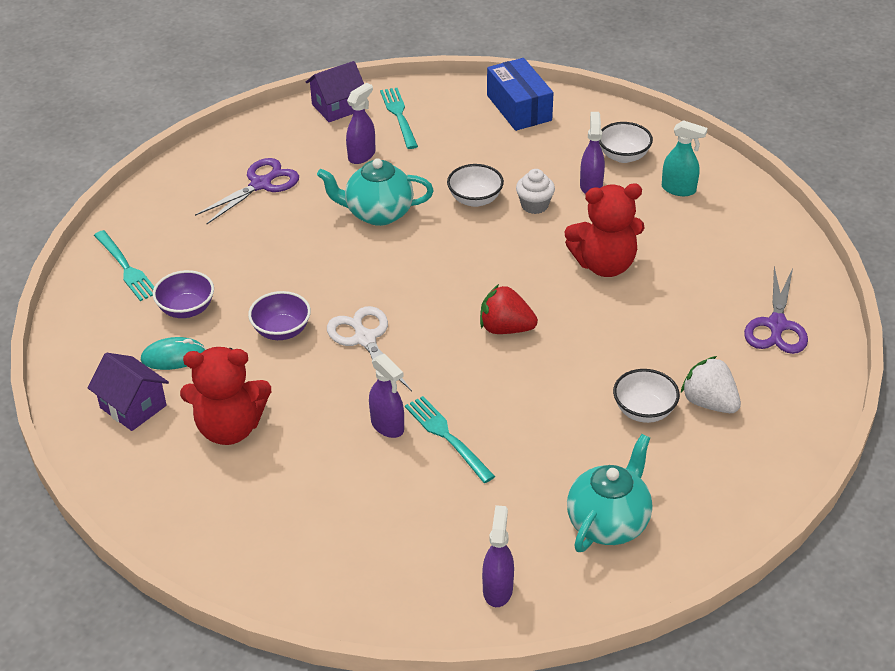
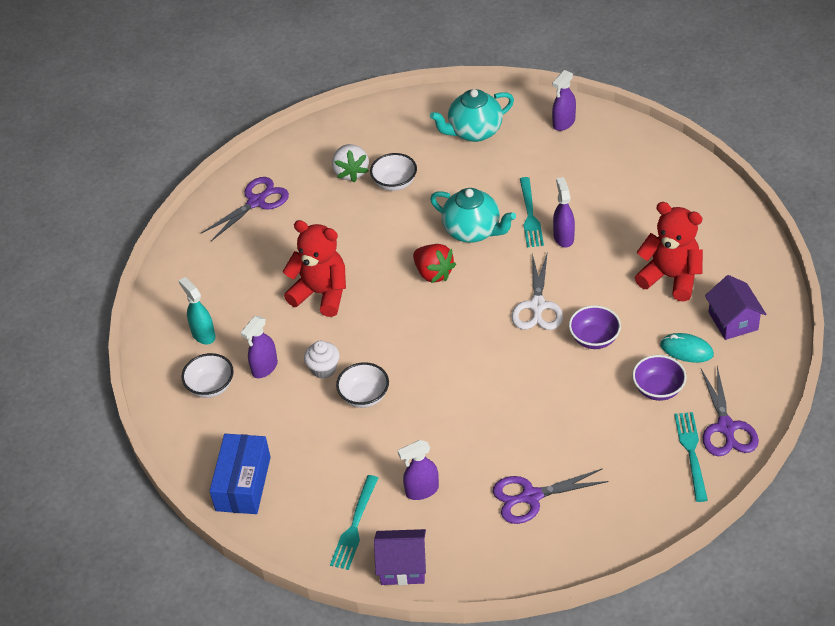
camera: 145 degrees left, 5 degrees up
turquoise teapot [317,158,434,226] -> turquoise teapot moved to [430,188,516,243]
none -> purple scissors [701,366,759,456]

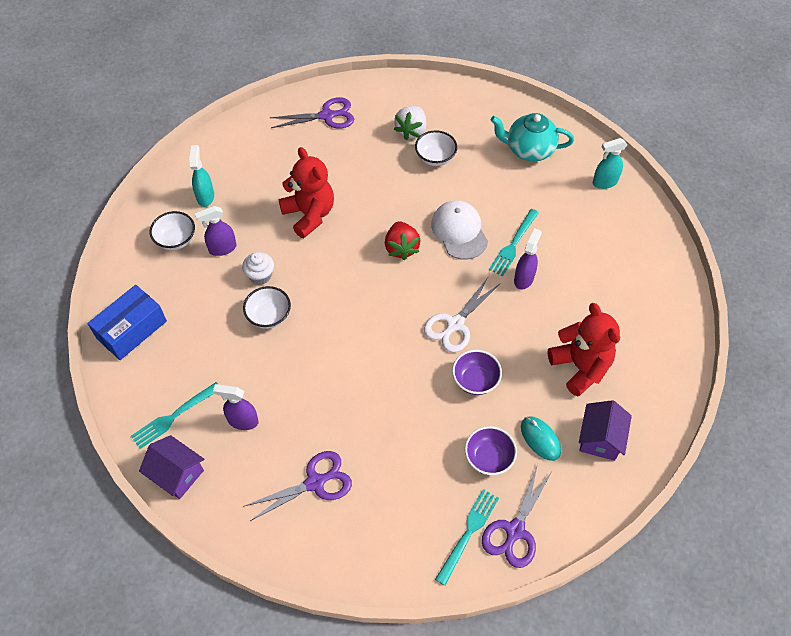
camera: 30 degrees right, 10 degrees up
turquoise teapot [430,188,516,243] -> white cap [431,201,488,260]
purple scissors [493,468,609,524] -> purple scissors turned 135 degrees clockwise [243,451,352,521]
purple spray bottle [552,70,576,131] -> turquoise spray bottle [593,138,627,189]

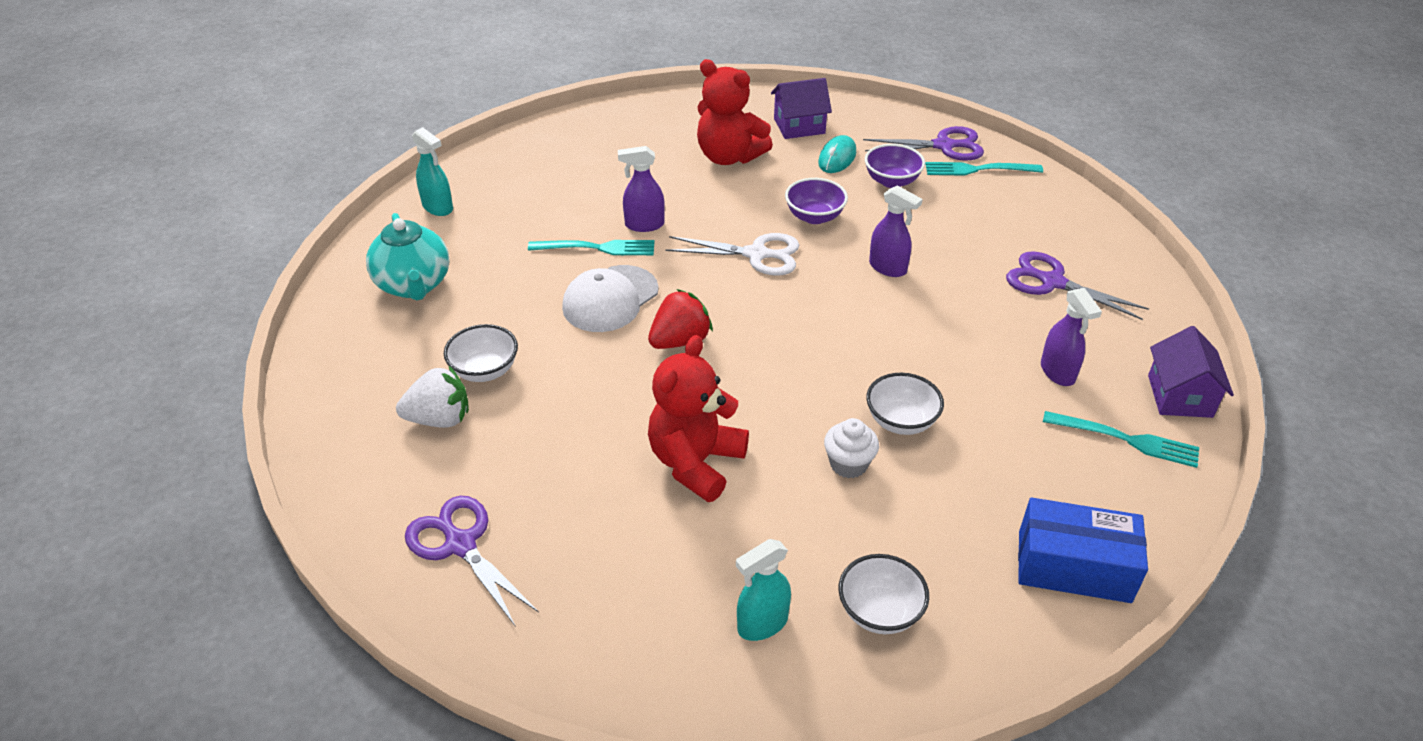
camera: 120 degrees left, 15 degrees down
purple spray bottle [195,206,236,256] -> purple spray bottle moved to [869,185,922,277]
red teddy bear [548,303,620,397] -> red teddy bear turned 90 degrees counterclockwise [697,59,773,165]

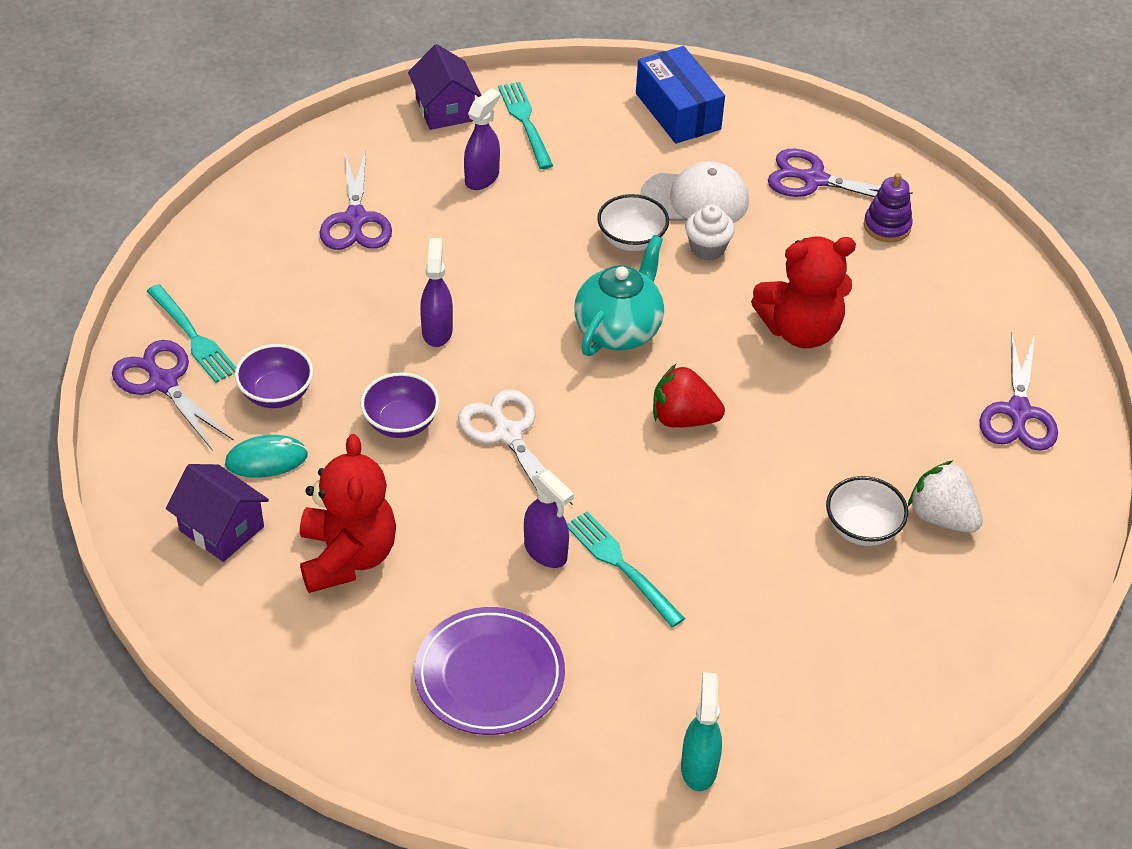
camera: 130 degrees left, 5 degrees up
turquoise teapot [366,213,449,300] -> turquoise teapot moved to [574,235,664,356]
white cap [562,265,659,332] -> white cap moved to [640,161,749,223]
turquoise spray bottle [736,539,791,641] -> purple stacking toy [864,173,913,242]
white bowl [838,554,929,634] -> purple scissors [768,149,913,197]
purple house [1148,326,1234,418] -> purple house turned 75 degrees counterclockwise [408,44,481,130]
none -> purple plate [414,607,565,735]

